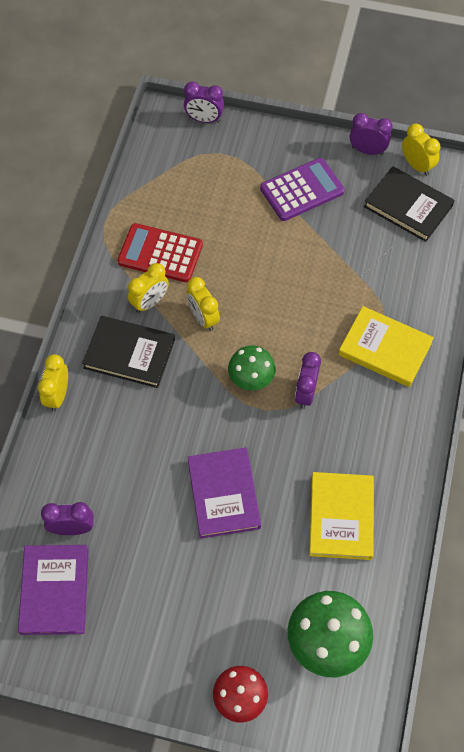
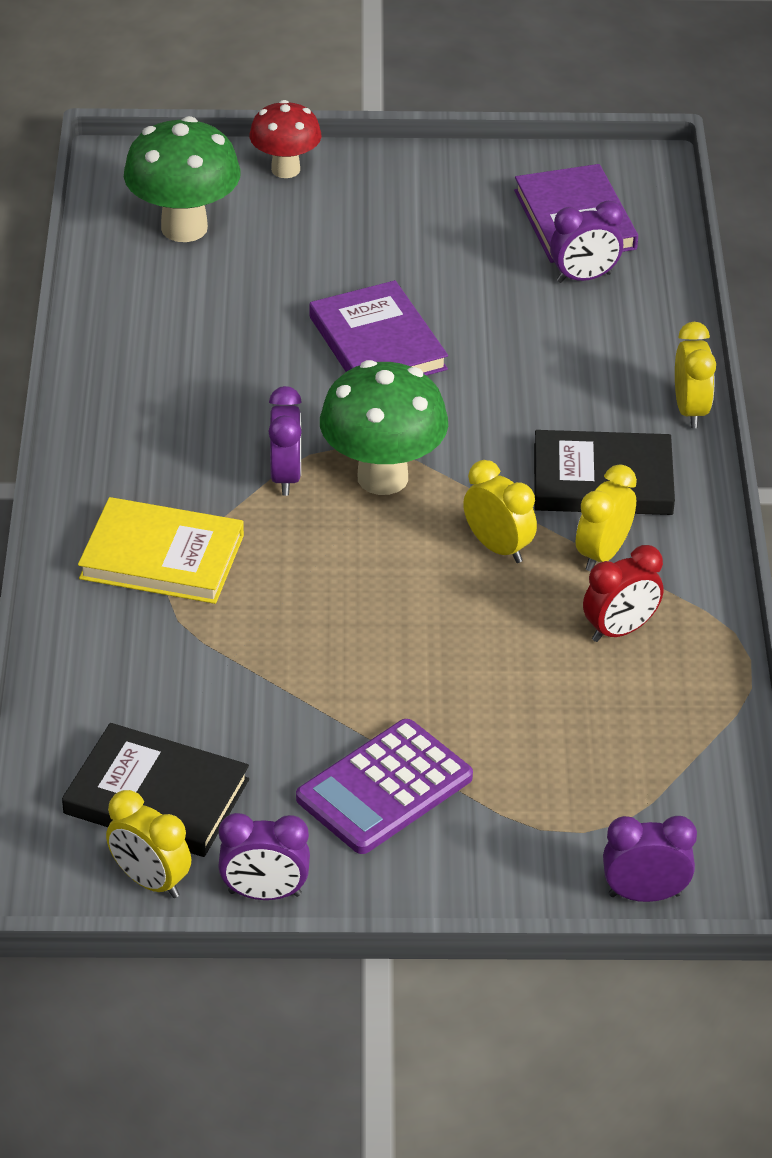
camera: 165 degrees right, 20 degrees down
red calculator [118,223,203,282] -> red clock [583,545,664,642]
green mushroom [228,346,276,390] -> green mushroom [320,360,448,495], size x1.57
yellow book [309,472,374,560] -> none

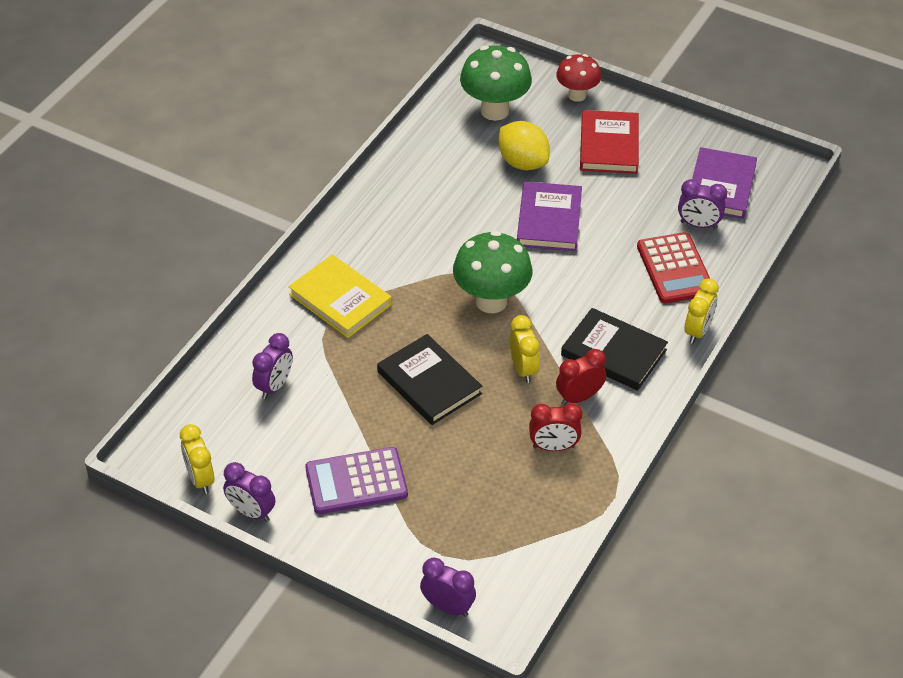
camera: 30 degrees right, 5 degrees up
black book [62,723,249,857] -> black book moved to [377,334,482,425]
purple clock [268,386,302,496] -> purple clock moved to [252,333,293,399]
yellow clock [576,464,637,571] -> red clock [556,349,606,405]
none -> yellow lemon [498,121,550,170]
none -> red book [580,110,639,174]
none -> red calculator [637,232,710,304]

